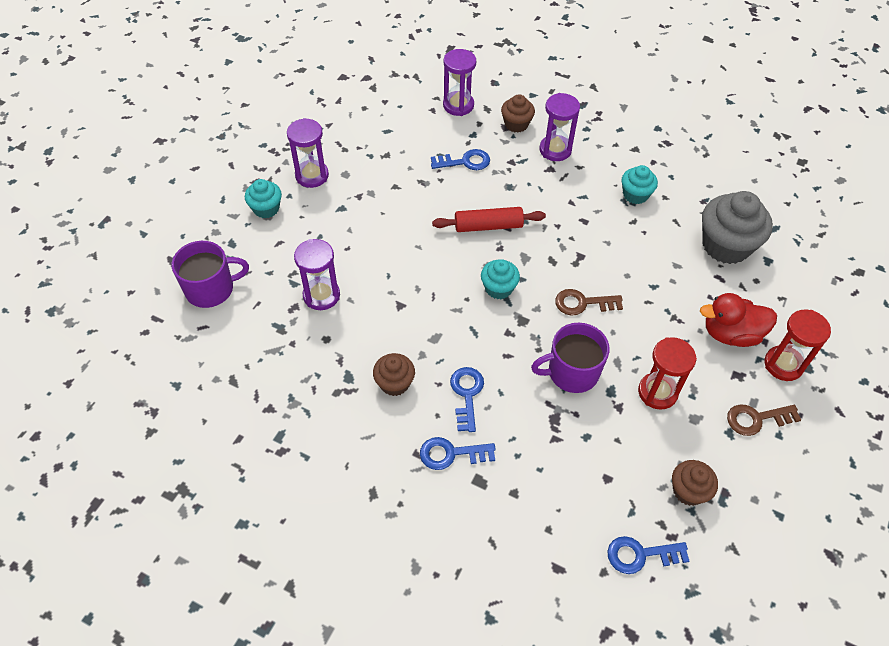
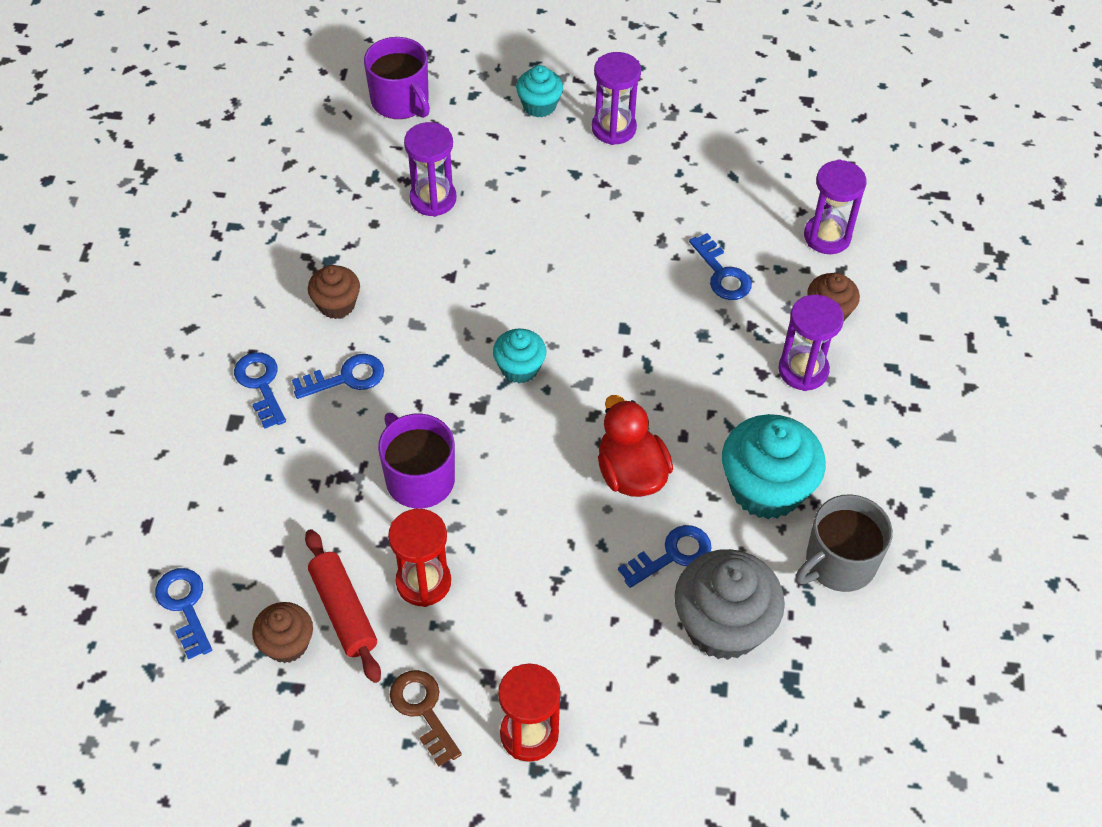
camera: 70 degrees right, 0 degrees up
red rolling pin [432,207,546,232] -> red rolling pin moved to [305,529,381,683]
brown key [555,289,623,315] -> none
turquoise cupcake [621,165,658,204] -> turquoise cupcake [722,414,826,519], size x1.81
red duck [700,293,777,347] -> red duck moved to [598,395,673,497]
none -> blue key [618,525,712,588]
none -> grey mug [795,494,893,592]

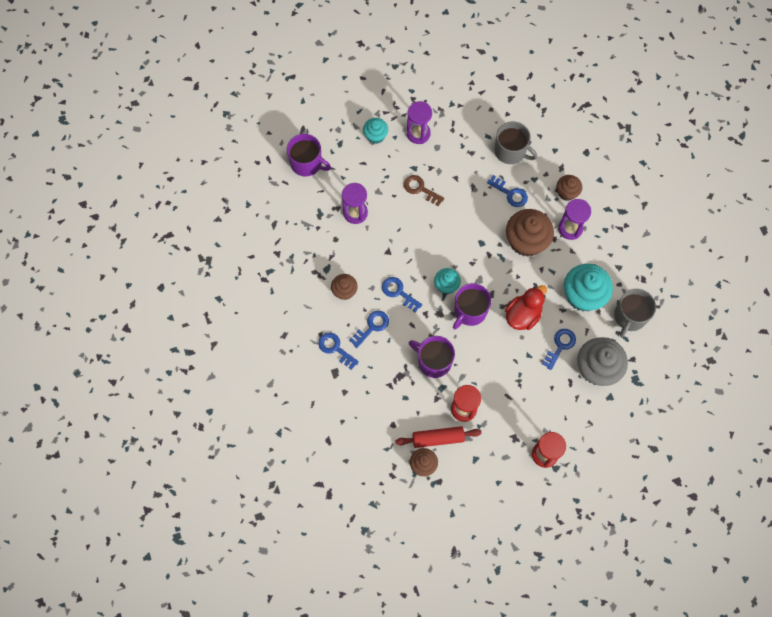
camera: 25 degrees left, 15 degrees up
blue key [155,568,212,659] -> blue key moved to [382,277,422,312]
red rolling pin [305,529,381,683] -> red rolling pin turned 45 degrees counterclockwise [395,426,482,448]
brown key [390,670,462,767] -> brown key moved to [404,175,445,206]
red duck [598,395,673,497] -> red duck turned 90 degrees clockwise [505,285,547,330]
purple hourglass [804,159,867,254] -> none
none -> purple mug [453,283,491,329]
none -> grey mug [494,122,537,164]
none -> brown cupcake [506,209,554,257]

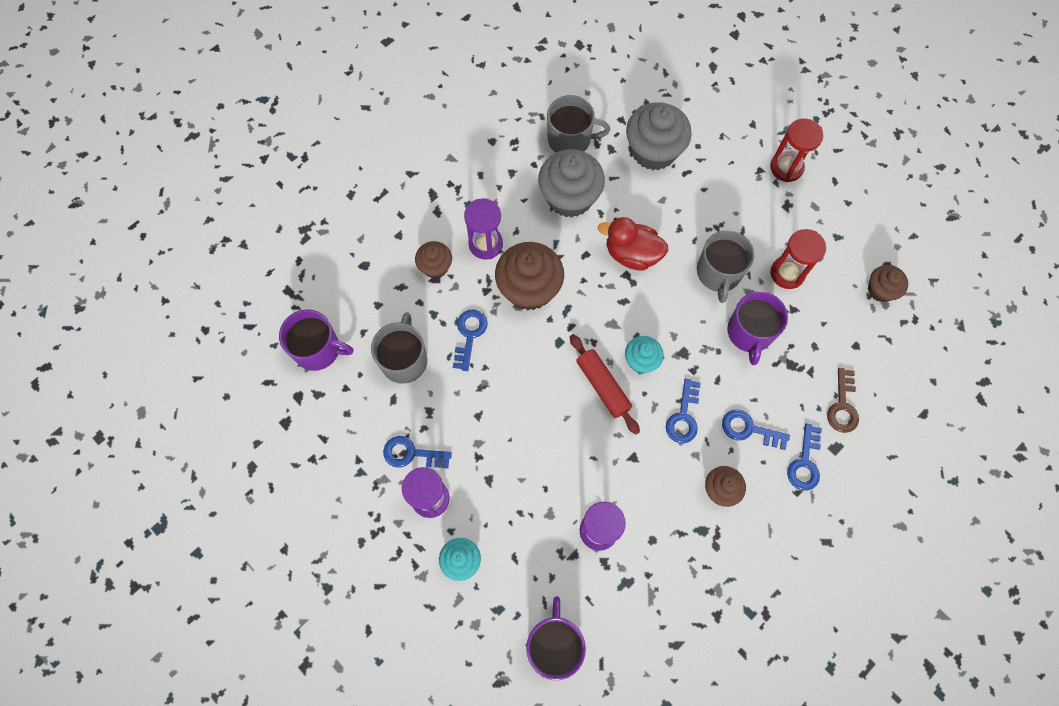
camera: 115 degrees left, 0 degrees up
red rolling pin [395,426,482,448] -> red rolling pin moved to [570,334,640,434]
brown key [404,175,445,206] -> brown key moved to [827,368,859,433]
purple mug [453,283,491,329] -> purple mug moved to [279,309,354,371]
blue key [542,329,576,370] -> blue key moved to [383,436,452,468]
turquoise cupcake [564,264,613,311] -> grey cupcake [538,149,605,218]
none -> grey mug [697,230,754,303]

